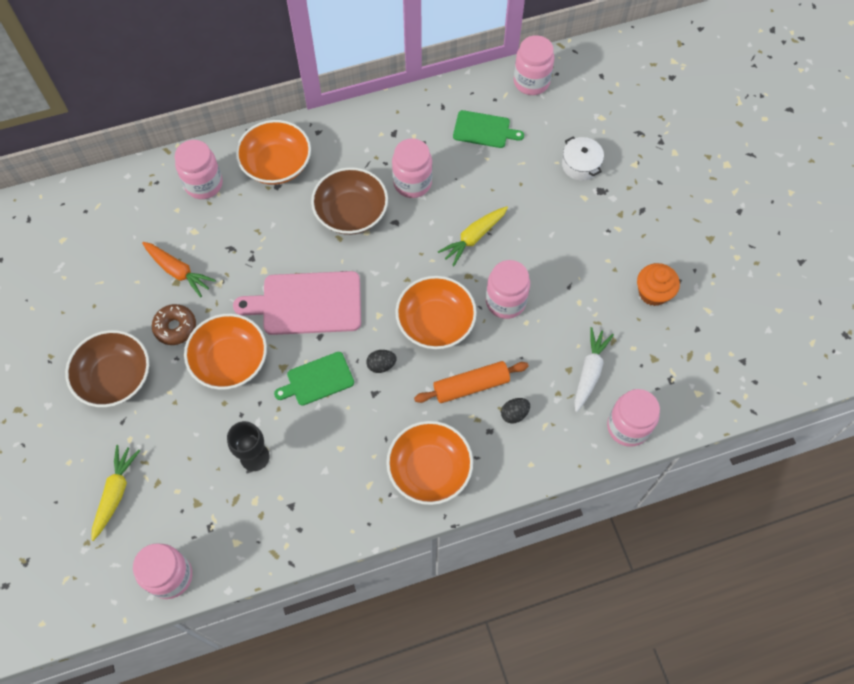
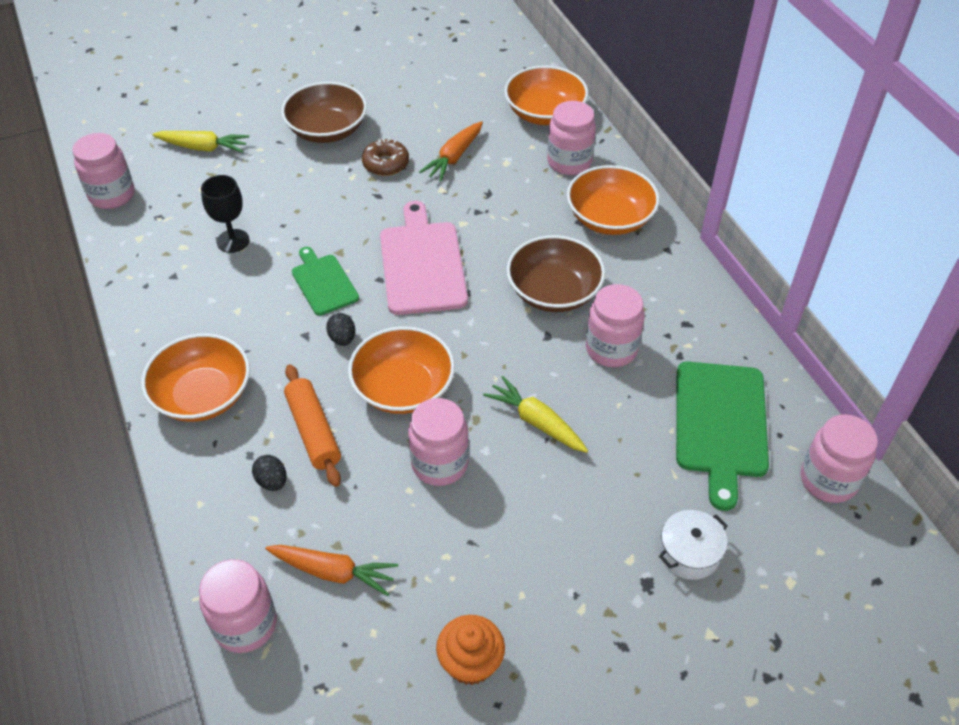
camera: 85 degrees right, 15 degrees down
orange bowl [184,313,267,390] -> orange bowl moved to [504,65,588,125]
green cutting board [453,110,524,148] -> green cutting board [676,362,769,511], size x1.68
white carrot [575,327,614,412] -> orange carrot [265,545,398,596]

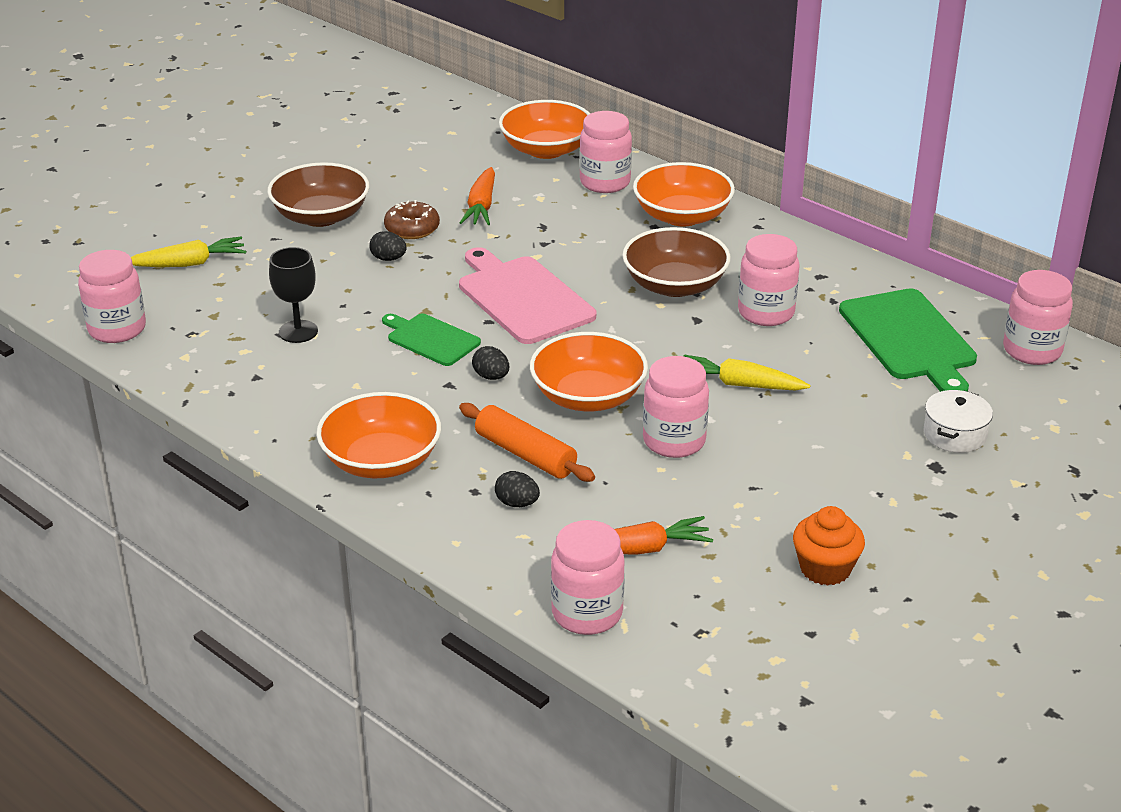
camera: 25 degrees left, 15 degrees down
none -> black egg [369,231,406,261]

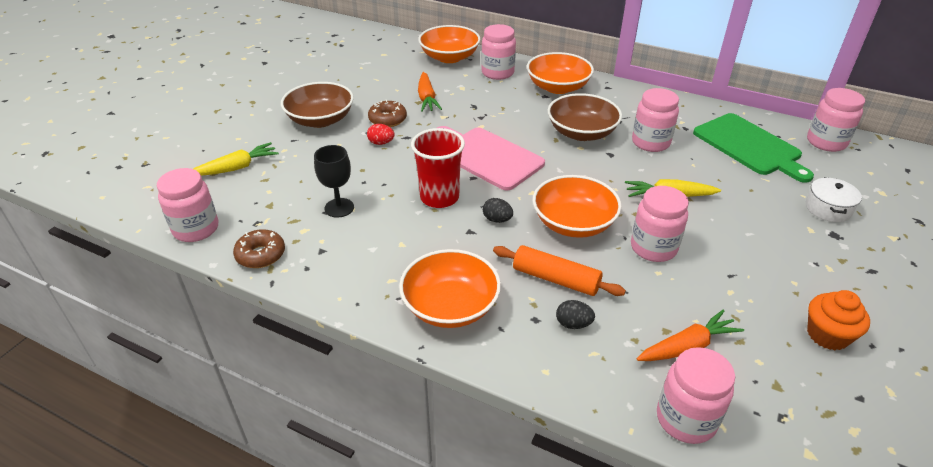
camera: 15 degrees left, 5 degrees up
black egg [369,231,406,261] -> red egg [367,124,395,145]
green cutting board [382,314,481,366] -> red cup [411,128,465,208]
none -> brown donut [233,229,285,268]

